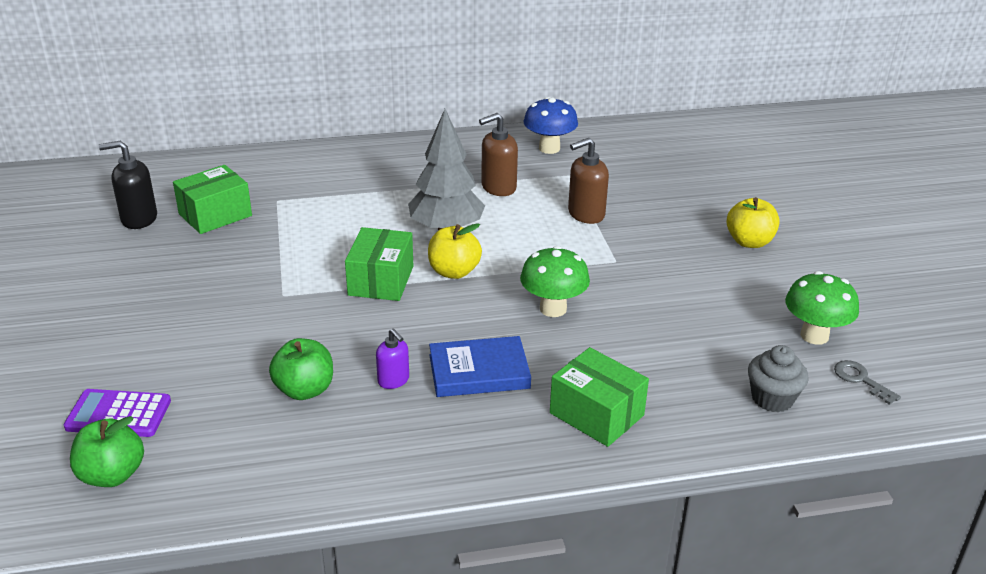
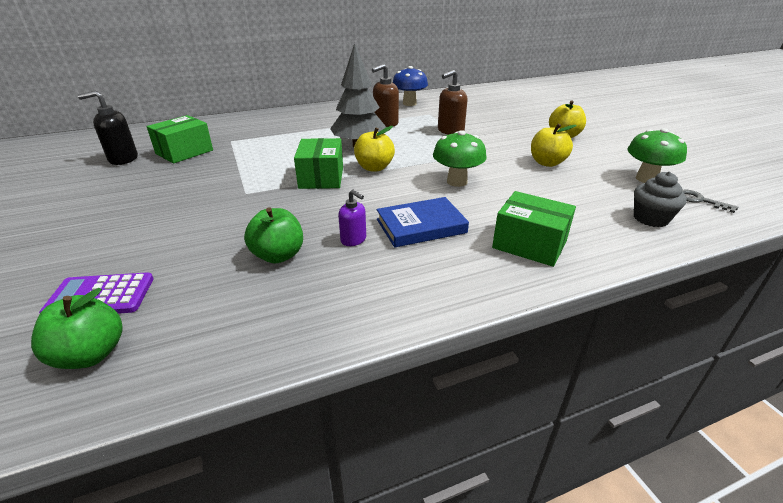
camera: 10 degrees left, 0 degrees up
none -> yellow apple [531,124,577,167]

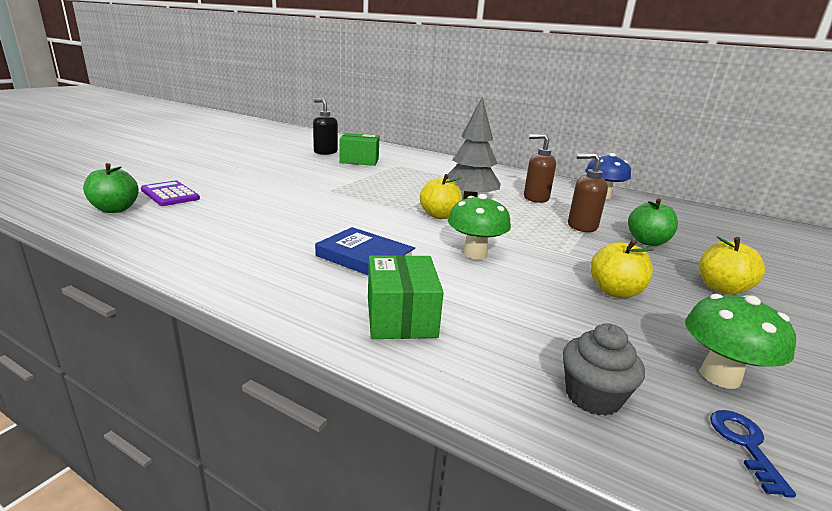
camera: 50 degrees right, 10 degrees down
green apple [244,207,303,264] -> green apple moved to [628,198,678,246]
green box [294,138,343,189] -> none
purple soap dispenser [338,190,366,246] -> none
grey key [682,190,738,213] -> blue key [710,410,796,498]

